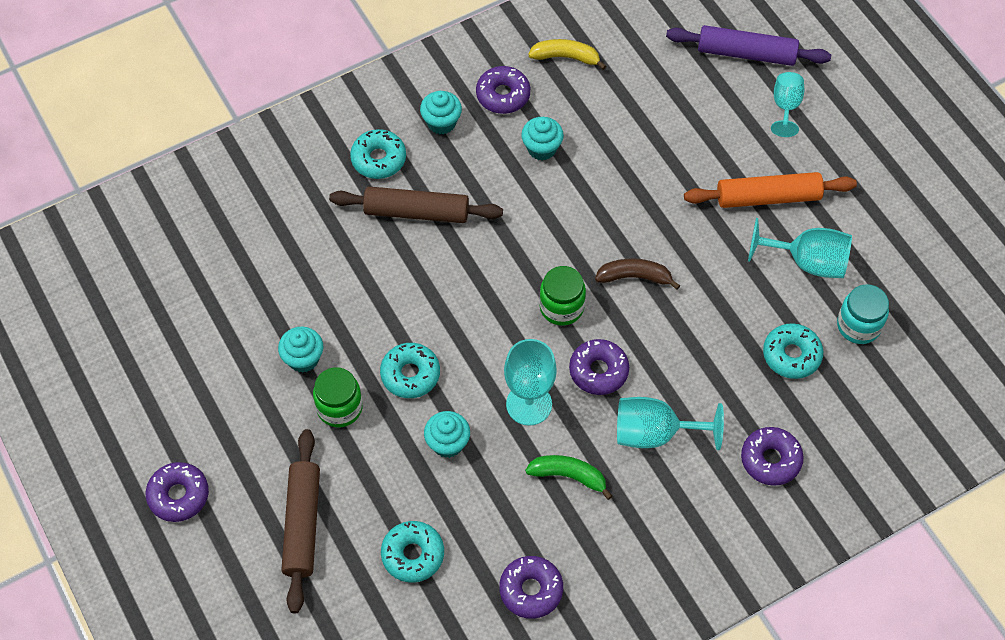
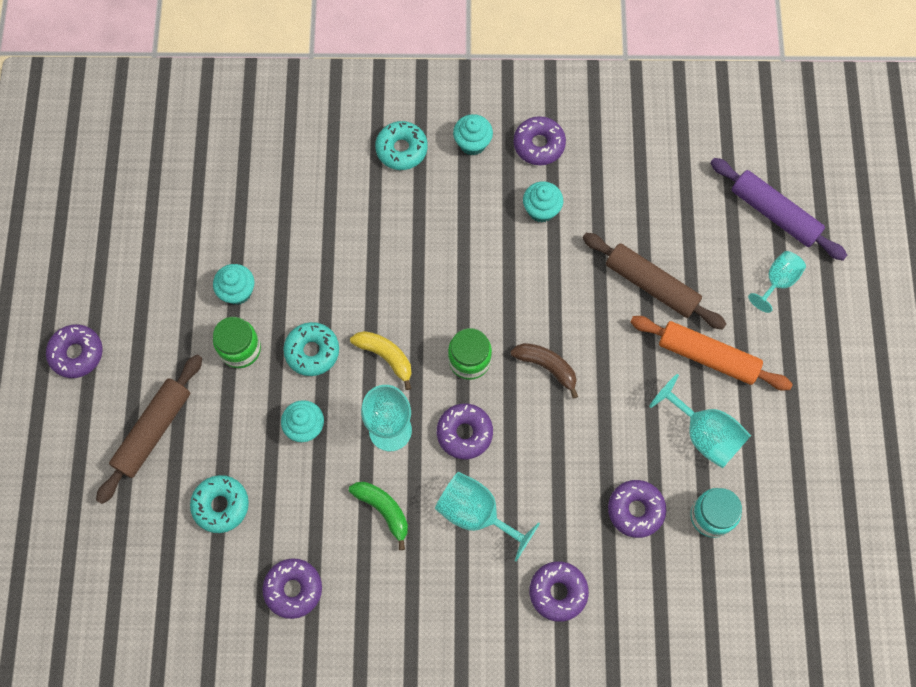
camera: 30 degrees right, 10 degrees up
brown rolling pin [329,187,503,223] -> brown rolling pin moved to [583,233,726,330]
yellow banana [528,39,606,70] -> yellow banana moved to [350,331,412,390]
turquoise donut [763,323,823,379] -> purple donut [608,480,666,538]

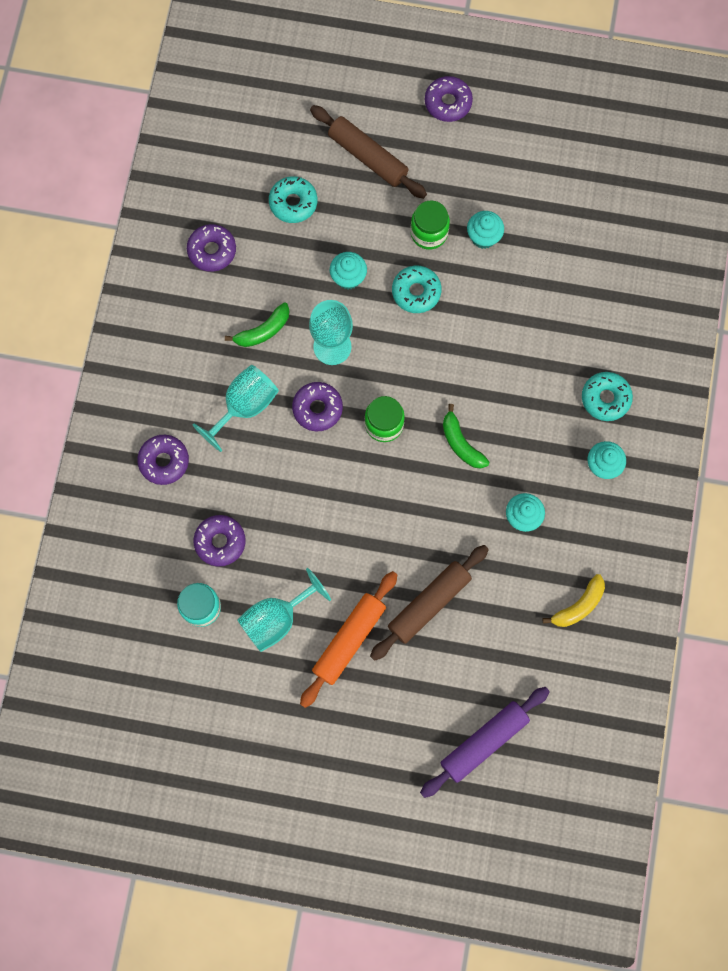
camera: 100 degrees right, 5 degrees up
yellow banana [350,331,412,390] -> yellow banana moved to [543,574,605,627]
brown banana [510,343,578,399] -> none
purple donut [514,116,566,165] -> none
turquoise goblet [748,251,806,313] -> none
none -> green banana [443,404,489,468]

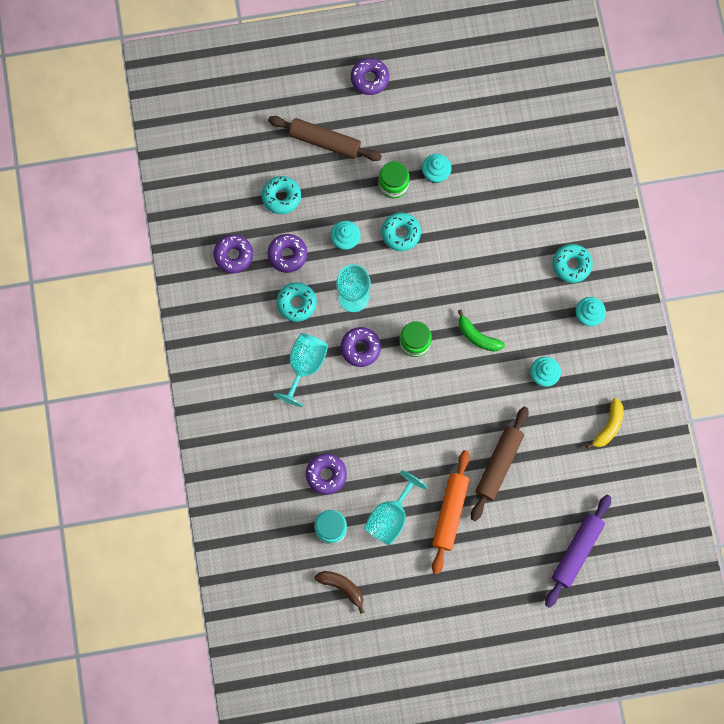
camera: 20 degrees left, 0 degrees up
purple donut [137,435,189,485] -> purple donut moved to [268,234,307,273]
green banana [225,302,290,347] -> turquoise donut [276,282,317,322]
none -> brown banana [314,571,365,614]

